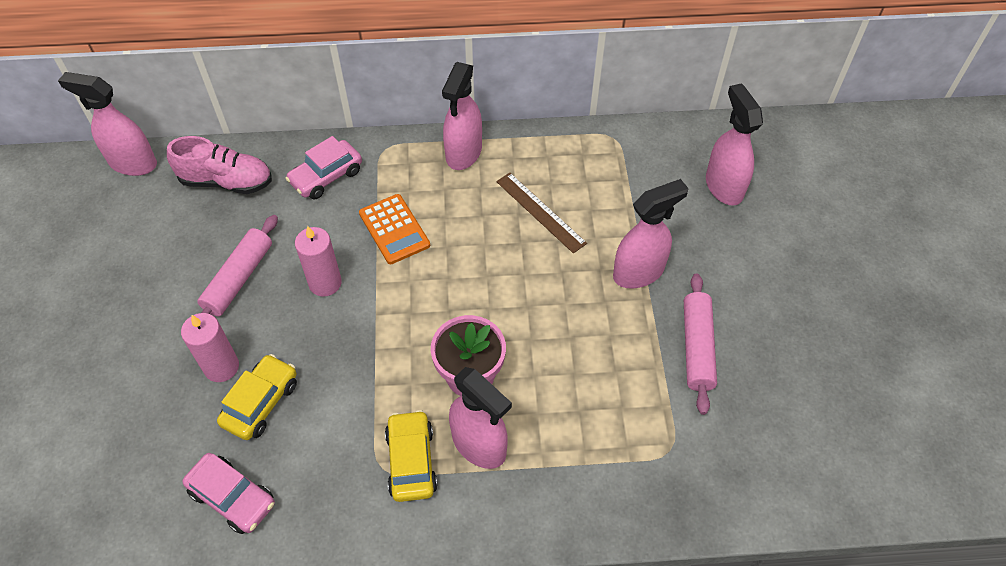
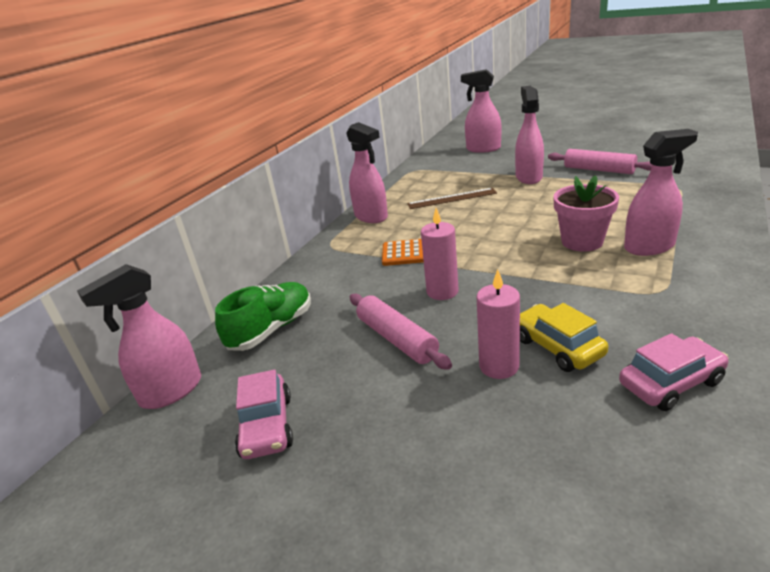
camera: 55 degrees left, 25 degrees down
pink shoe [167,136,272,194] -> green shoe [215,282,311,351]
pink car [285,136,362,199] -> pink car moved to [235,370,293,459]
yellow car [385,410,437,502] -> none

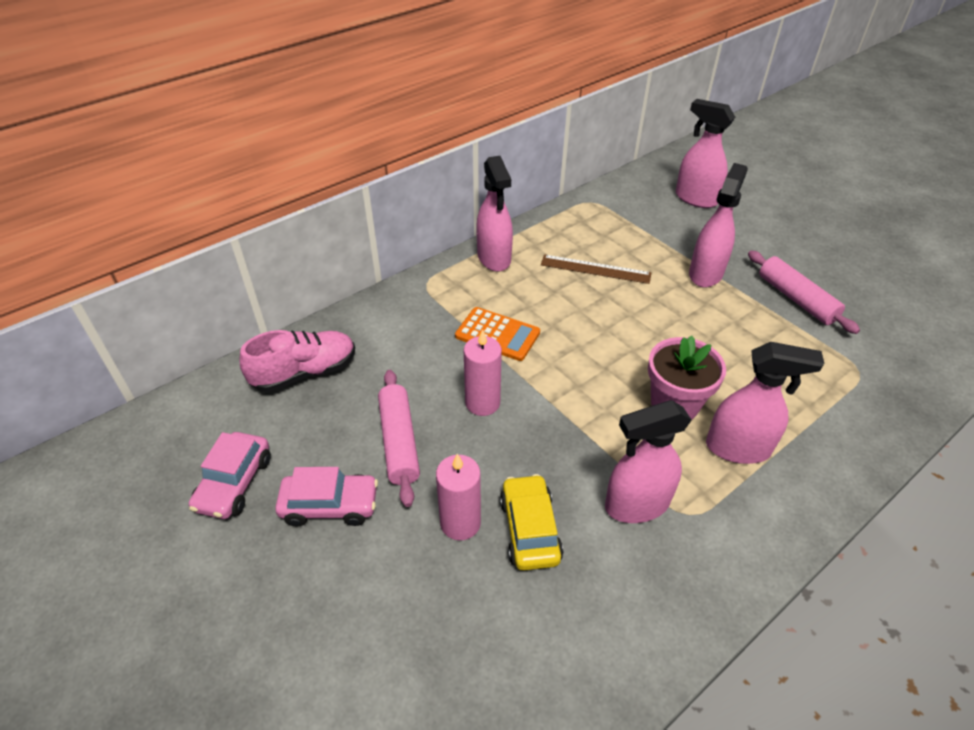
camera: 20 degrees right, 15 degrees up
pink spray bottle [77,264,201,409] -> pink spray bottle moved to [605,400,692,523]
green shoe [215,282,311,351] -> pink shoe [240,330,355,392]
pink car [619,333,729,411] -> pink car moved to [275,467,378,527]

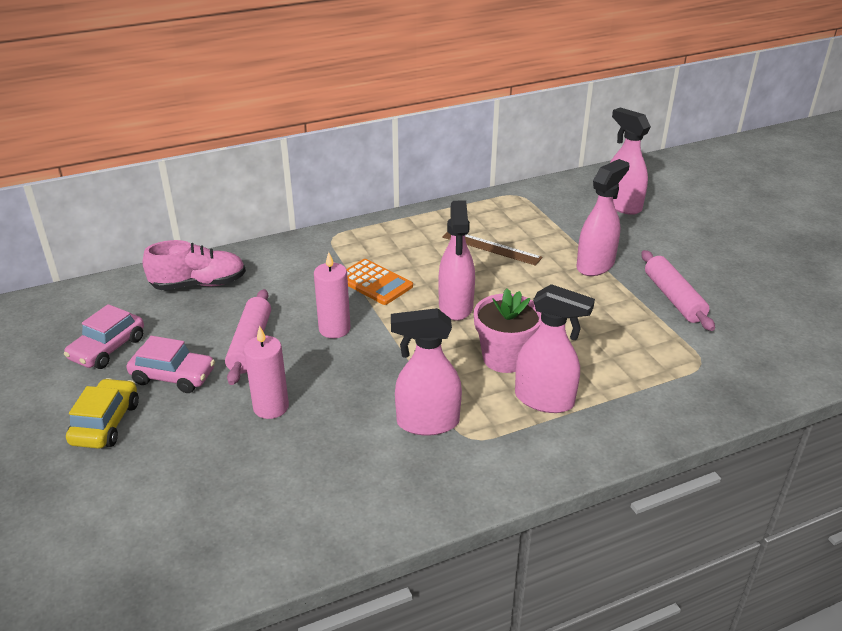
camera: 15 degrees right, 10 degrees down
pink spray bottle [476,156,513,272] -> pink spray bottle moved to [438,201,475,321]
yellow car [500,474,563,571] -> yellow car moved to [66,378,139,449]

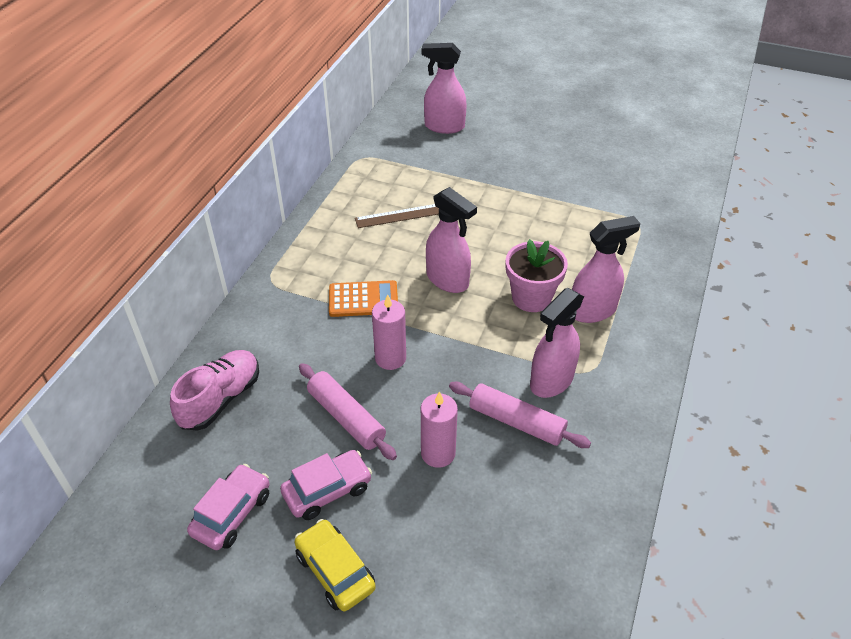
camera: 45 degrees left, 10 degrees up
pink car [64,304,144,369] -> pink car turned 135 degrees counterclockwise [187,464,270,550]
pink spray bottle [577,159,630,276] -> none
pink rolling pin [641,250,715,331] -> pink rolling pin moved to [449,382,591,448]

